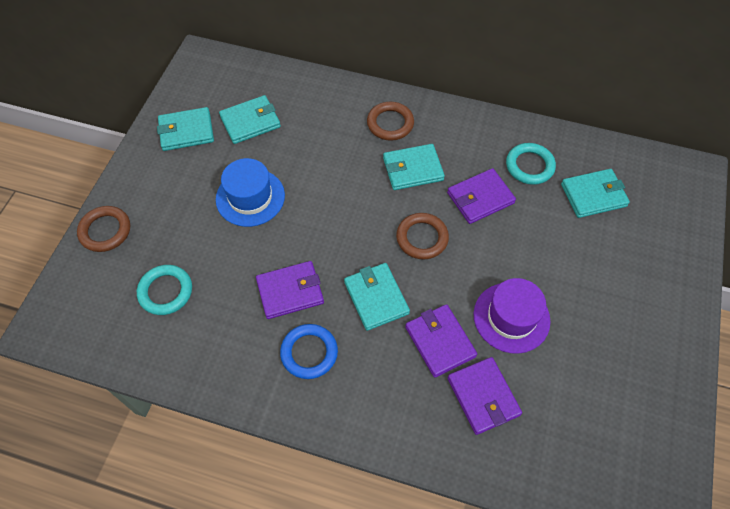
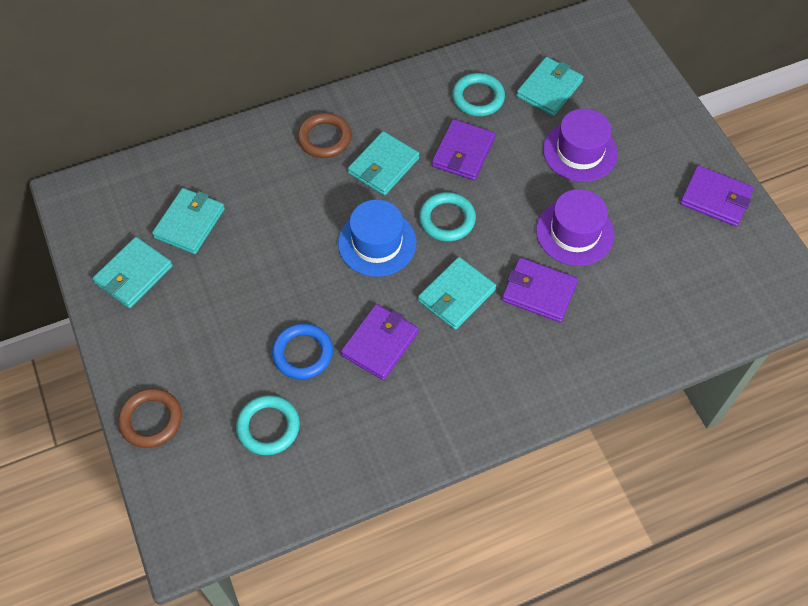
camera: 40 degrees left, 0 degrees up
blue hat [216,158,285,227] -> blue hat moved to [338,199,417,277]
blue ring [280,324,338,379] -> blue ring moved to [272,323,333,379]
turquoise wallet [344,263,410,331] -> turquoise wallet turned 75 degrees counterclockwise [418,257,496,330]
brown ring [396,213,449,260] -> turquoise ring [419,192,476,242]
purple wallet [448,357,522,435] -> purple wallet moved to [680,165,754,226]
none -> purple hat [543,108,618,182]

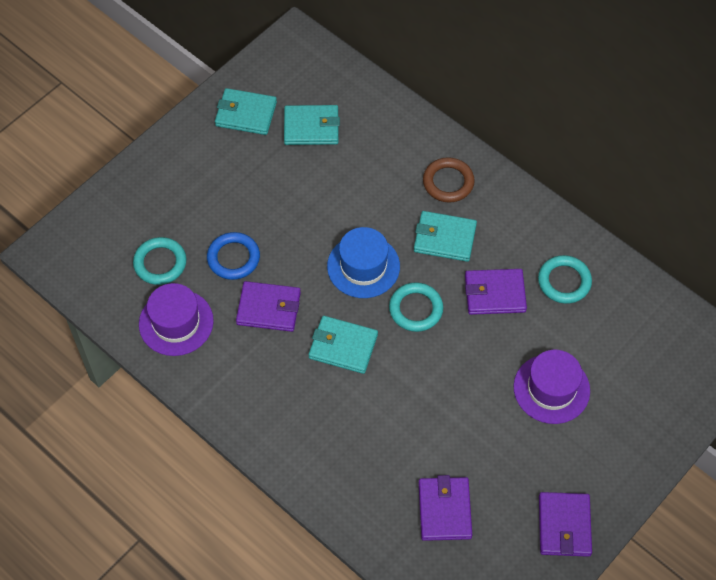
camera: 65 degrees right, 0 degrees up
brown ring [118,388,182,448] -> none
purple wallet [502,257,578,322] -> purple wallet moved to [419,475,472,541]
turquoise wallet [516,57,583,116] -> none
purple hat [536,189,614,266] -> purple hat moved to [139,283,214,356]

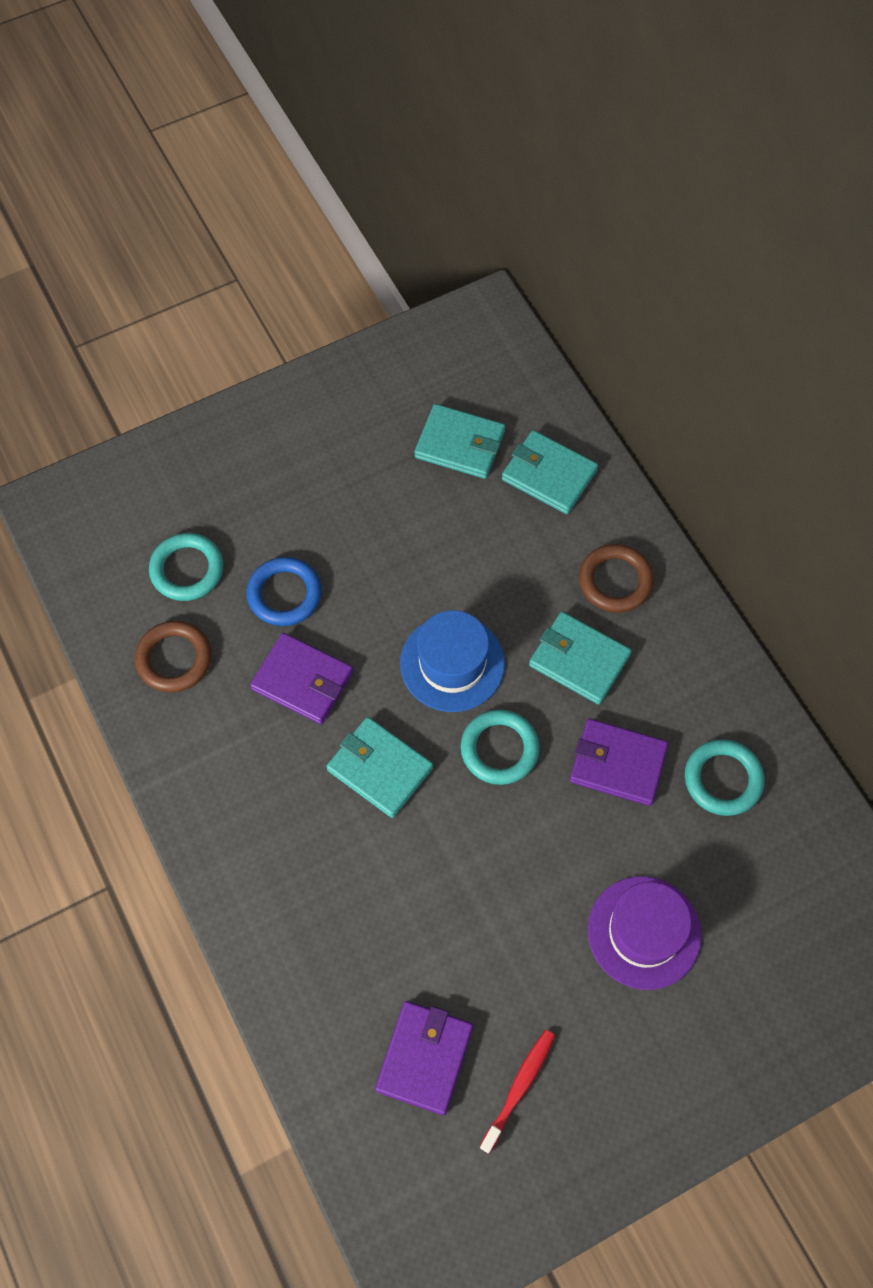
camera: 20 degrees right, 5 degrees up
purple hat [139,283,214,356] -> brown ring [135,621,212,693]
turquoise wallet [215,88,277,135] -> turquoise wallet moved to [502,430,598,514]
purple wallet [539,492,592,557] -> none
none -> red toothbrush [480,1029,555,1154]

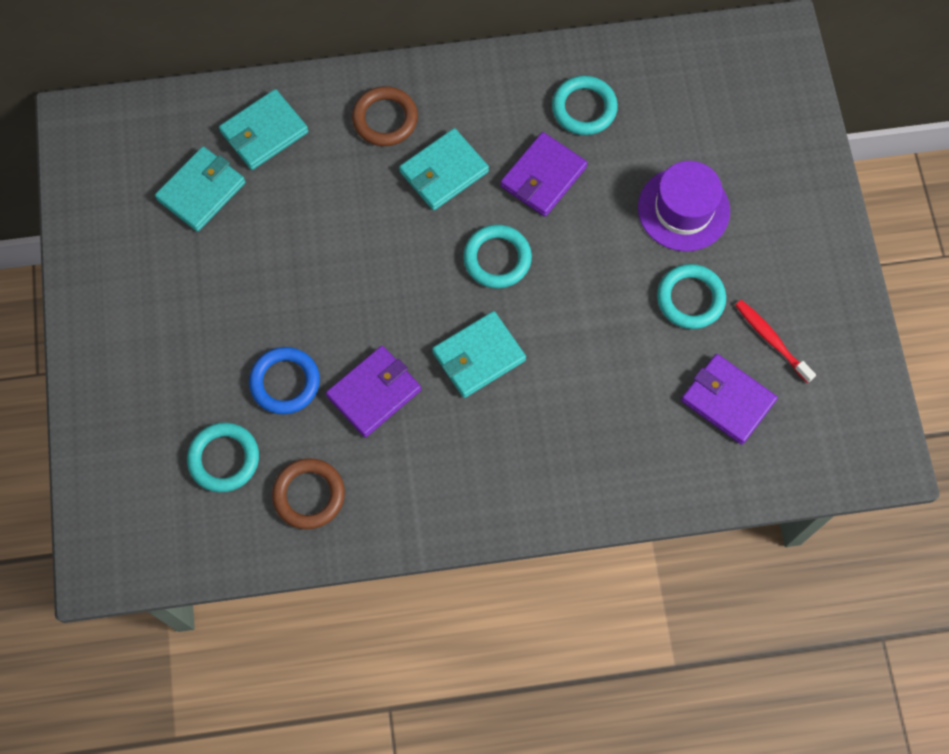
camera: 70 degrees left, 5 degrees up
blue hat [400,610,505,712] -> none
none -> turquoise ring [657,264,726,329]

